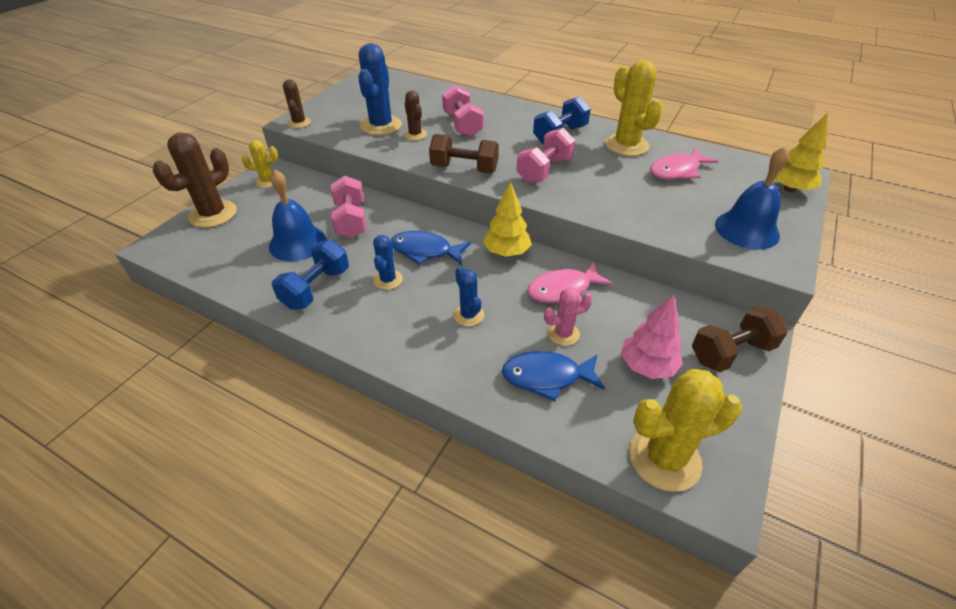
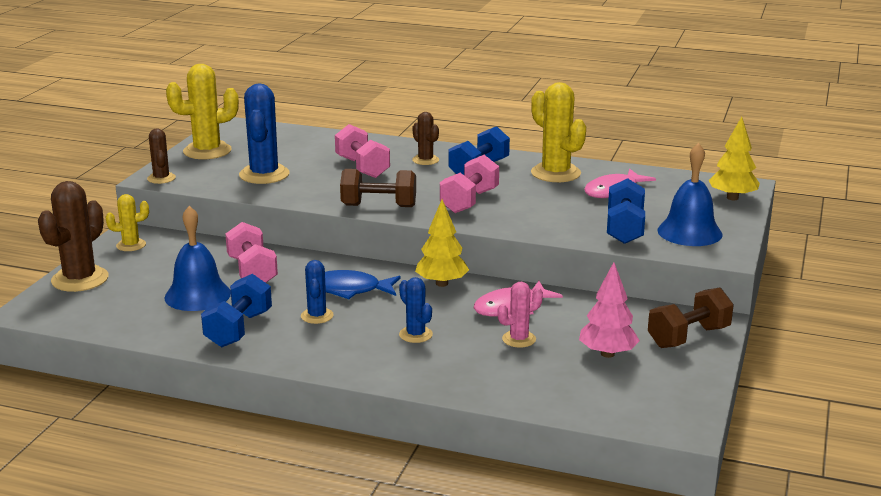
camera: 10 degrees left, 20 degrees down
brown cactus [404,91,427,140] -> brown cactus moved to [412,112,439,165]
blue fish [502,351,605,401] -> none
yellow cactus [629,369,742,492] -> yellow cactus moved to [166,64,239,159]
none -> blue dumbbell [607,178,645,244]

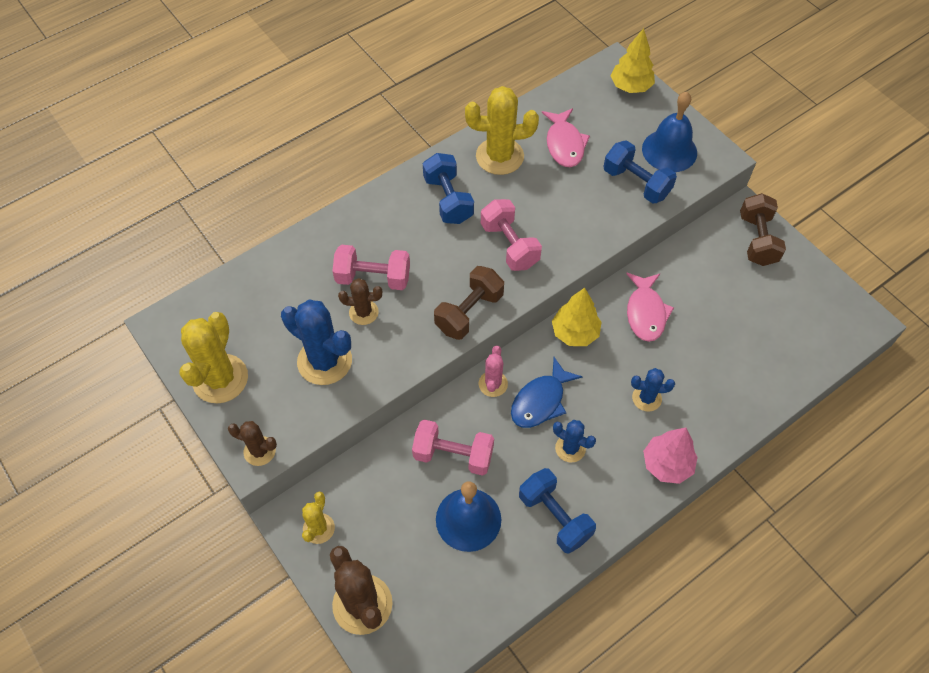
camera: 55 degrees left, 35 degrees up
brown cactus [412,112,439,165] -> brown cactus moved to [338,278,382,325]
pink cactus [497,282,543,348] -> pink cactus moved to [479,346,508,397]
pink tree [579,262,640,358] -> pink tree moved to [643,428,698,484]

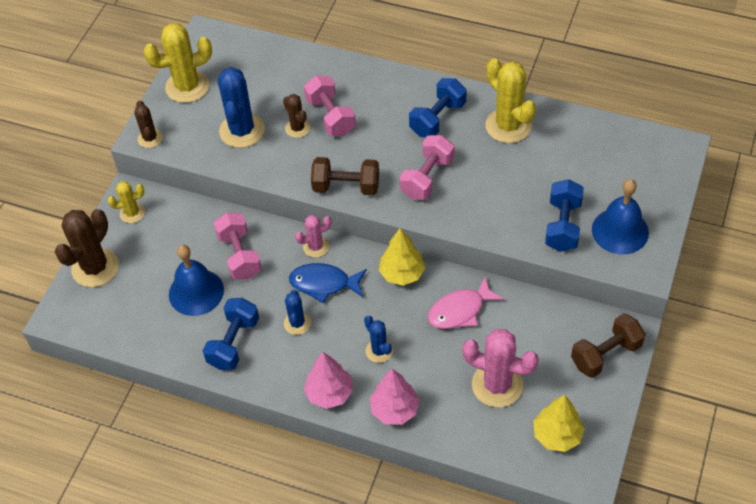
camera: 60 degrees right, 5 degrees down
pink fish [542,108,590,167] -> none
yellow tree [611,28,655,93] -> yellow tree moved to [533,395,585,452]
none -> pink tree [370,369,420,425]
none -> pink cactus [462,329,539,407]

